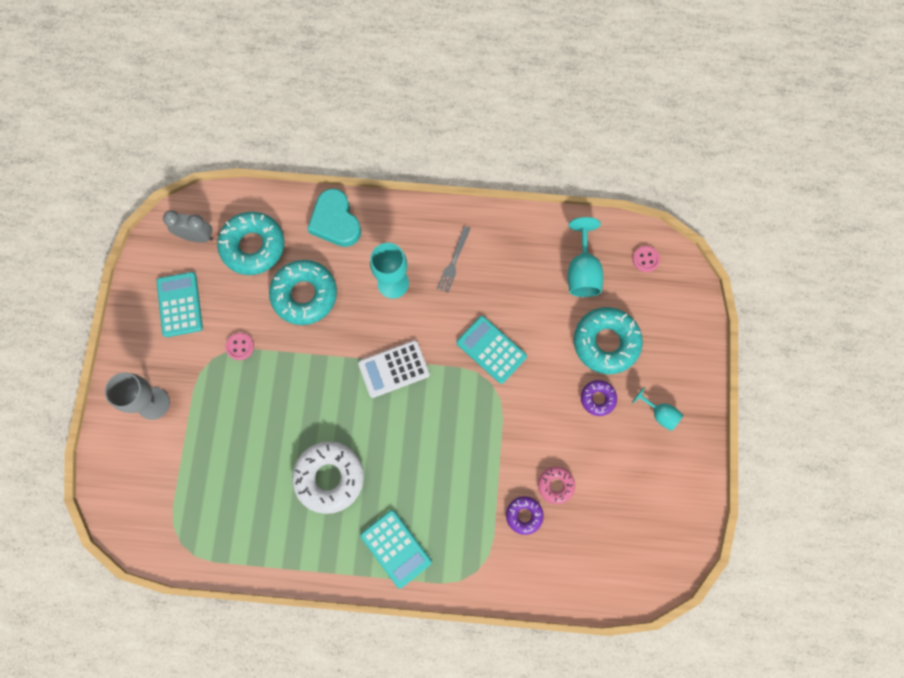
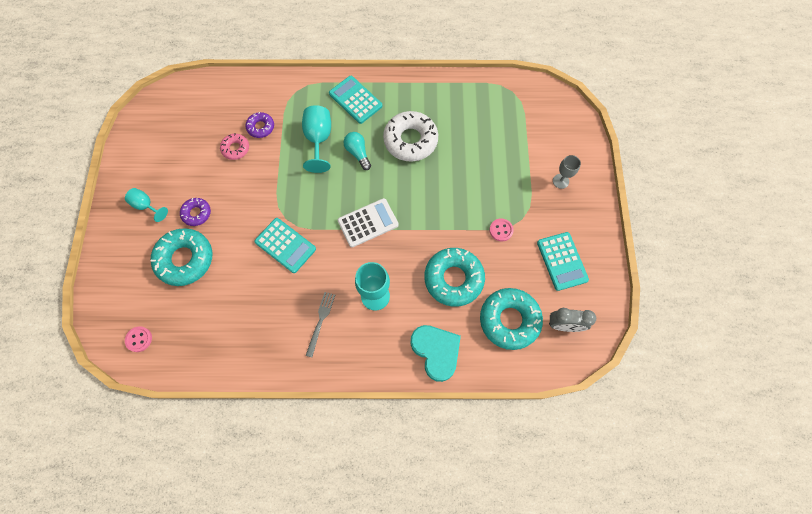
camera: 175 degrees right, 5 degrees down
grey goblet [105,373,170,420] -> grey goblet [553,155,581,189], size x0.62
turquoise goblet [568,217,603,297] -> turquoise goblet moved to [302,105,331,173]
none -> turquoise light bulb [343,132,371,170]

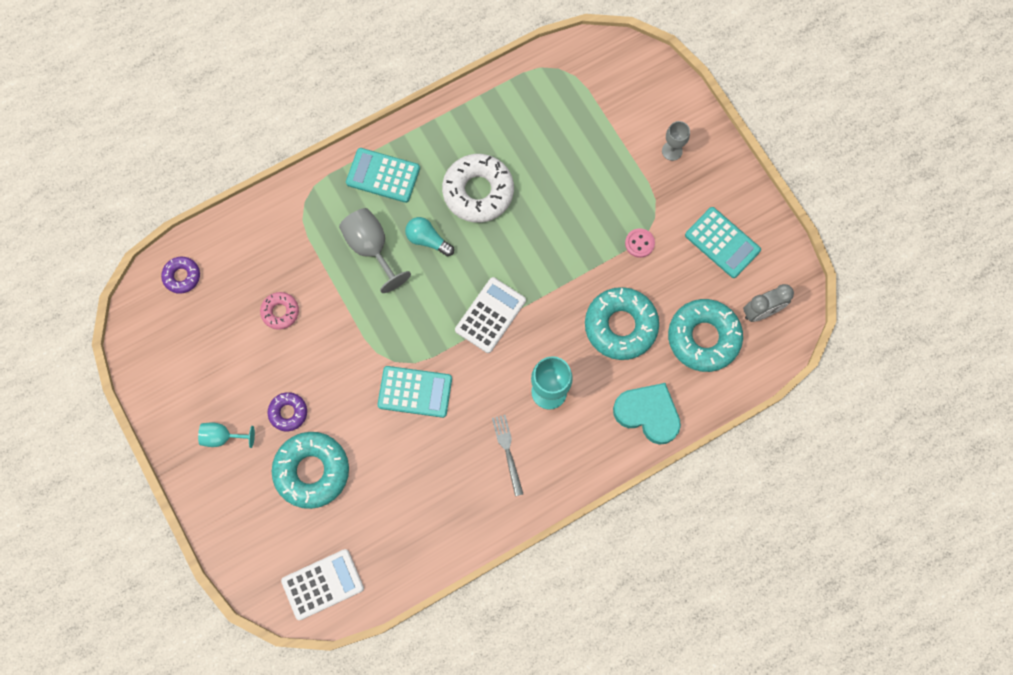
camera: 30 degrees left, 5 degrees up
pink button [125,326,152,352] -> white calculator [281,549,364,620]
purple donut [246,112,274,138] -> purple donut moved to [161,257,200,294]
turquoise goblet [302,105,331,173] -> grey goblet [339,208,411,293]

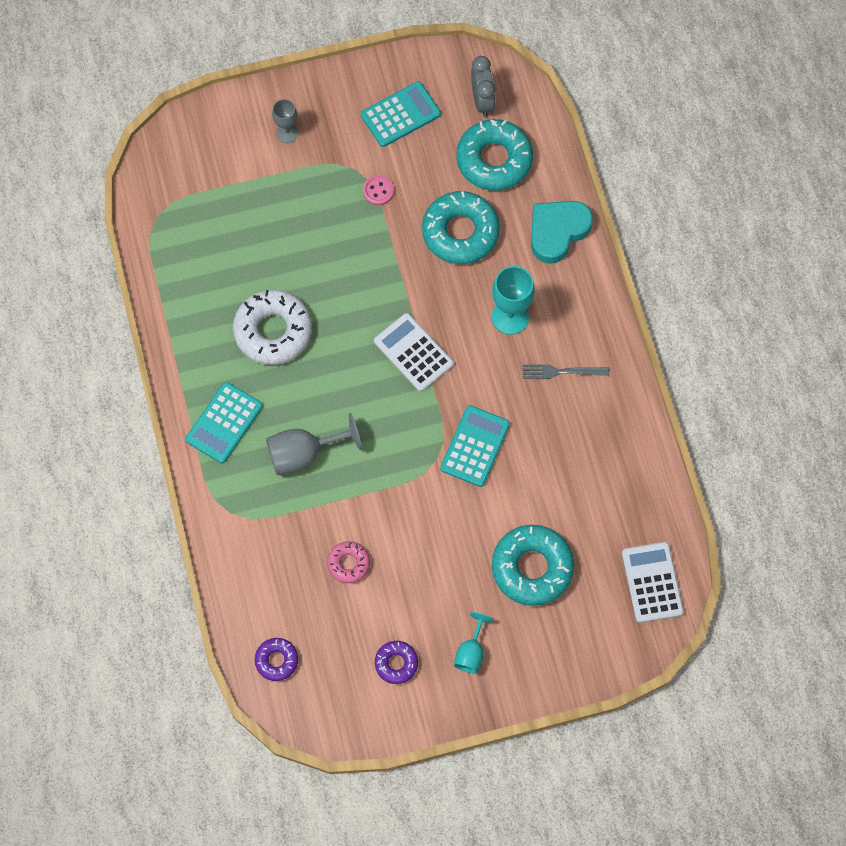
camera: 75 degrees left, 5 degrees down
purple donut [268,392,307,431] -> purple donut moved to [375,641,418,684]
turquoise light bulb [405,217,454,256] -> none

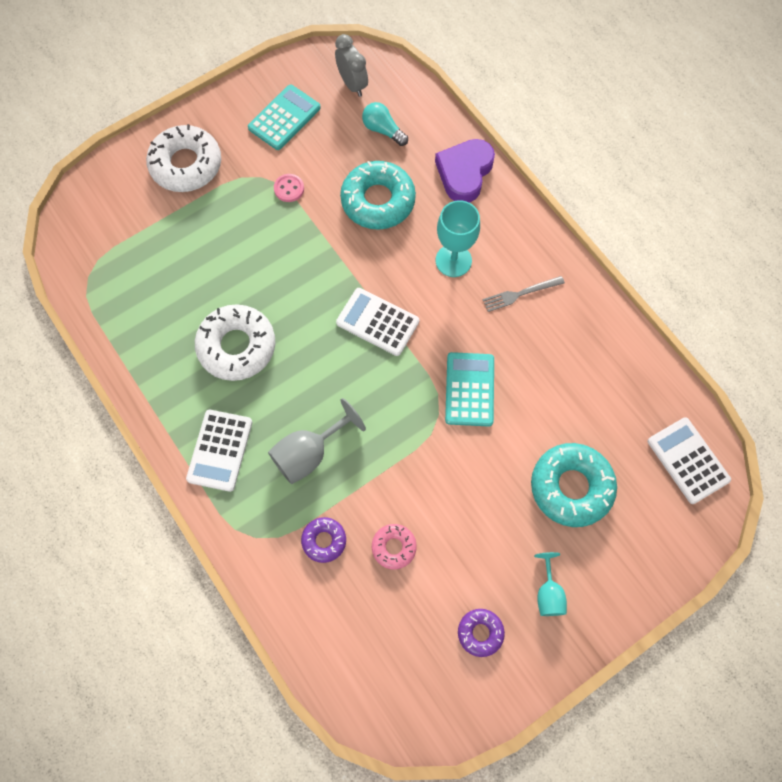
camera: 20 degrees left, 0 degrees up
turquoise calculator [185,382,263,463] -> white calculator [186,410,252,492]
purple donut [255,638,298,681] -> purple donut moved to [301,517,346,563]
grey goblet [272,99,298,143] -> white donut [146,124,221,192]
turquoise donut [456,119,533,191] -> turquoise light bulb [362,102,408,146]
turquoise heart [531,201,593,264] -> purple heart [435,139,495,203]

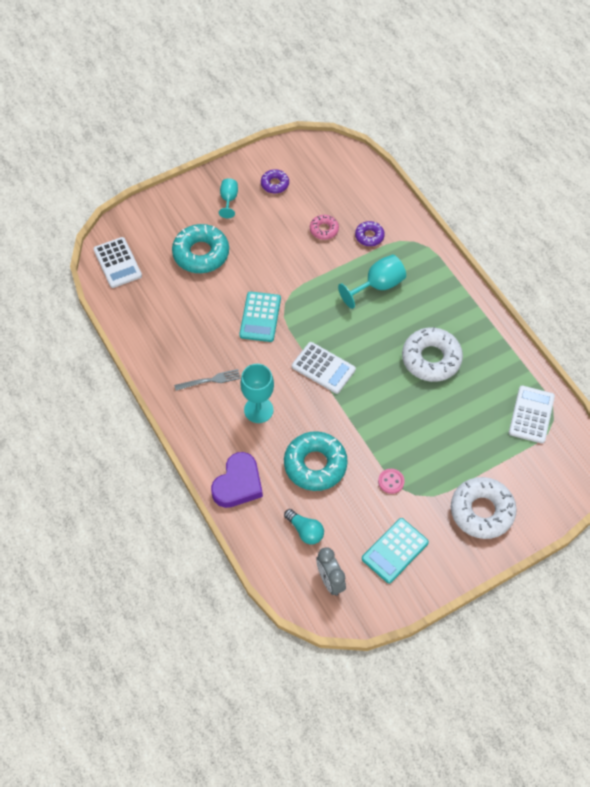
camera: 175 degrees left, 10 degrees down
white calculator [186,410,252,492] -> white calculator moved to [509,386,555,443]
grey goblet [268,398,366,484] -> turquoise goblet [338,255,406,309]

